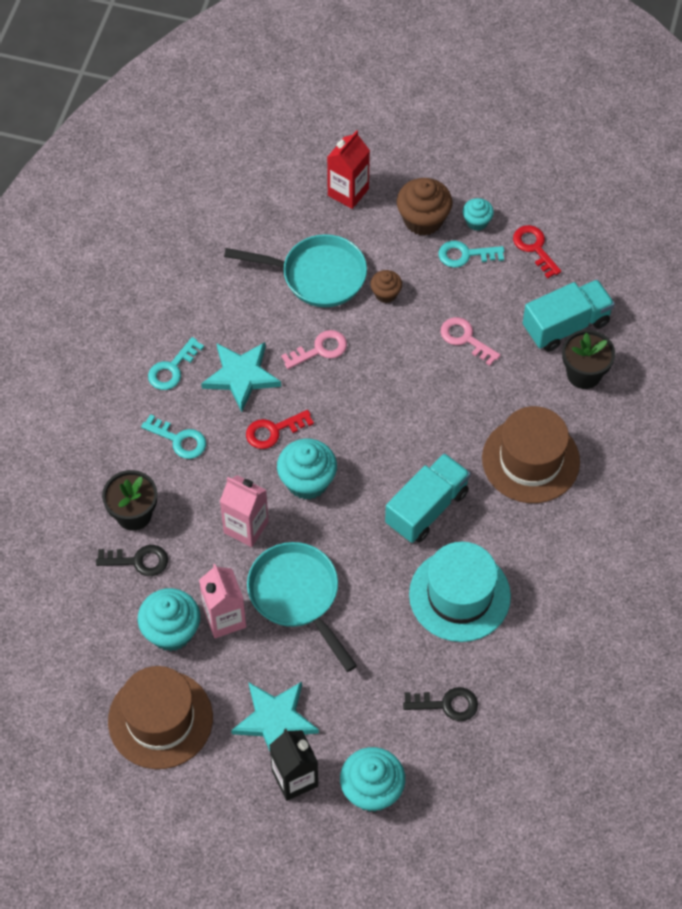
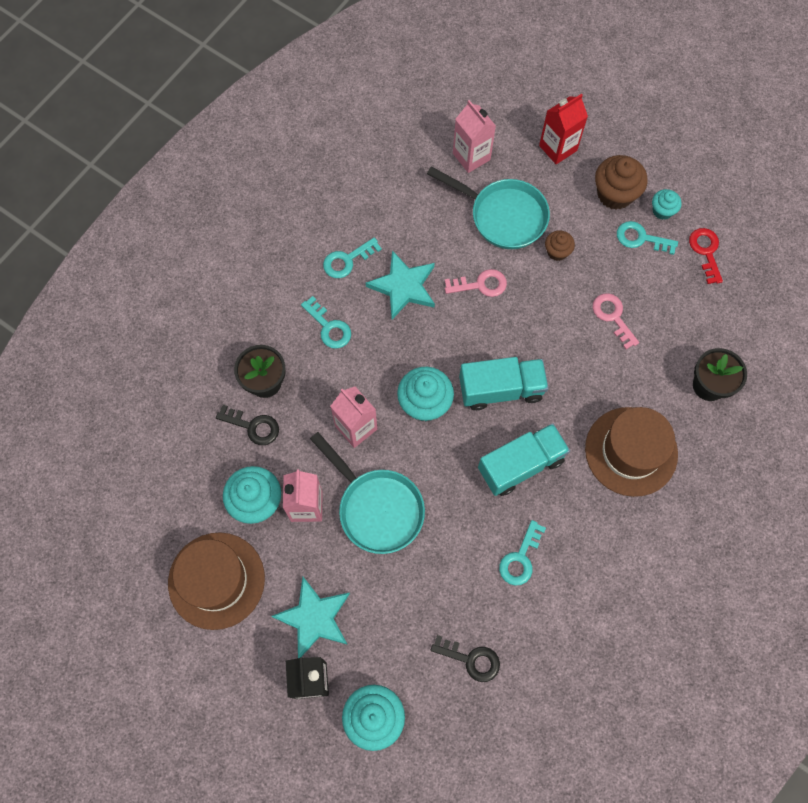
camera: 20 degrees right, 10 degrees up
red key [246,410,314,449] -> none
turquoise pan [247,542,357,672] -> turquoise pan turned 150 degrees clockwise [310,432,425,554]
turquoise hat [409,542,511,642] -> turquoise key [499,520,546,586]
turquoise truck [523,280,615,352] -> turquoise truck moved to [459,357,549,410]
none -> pink carton [453,100,496,173]

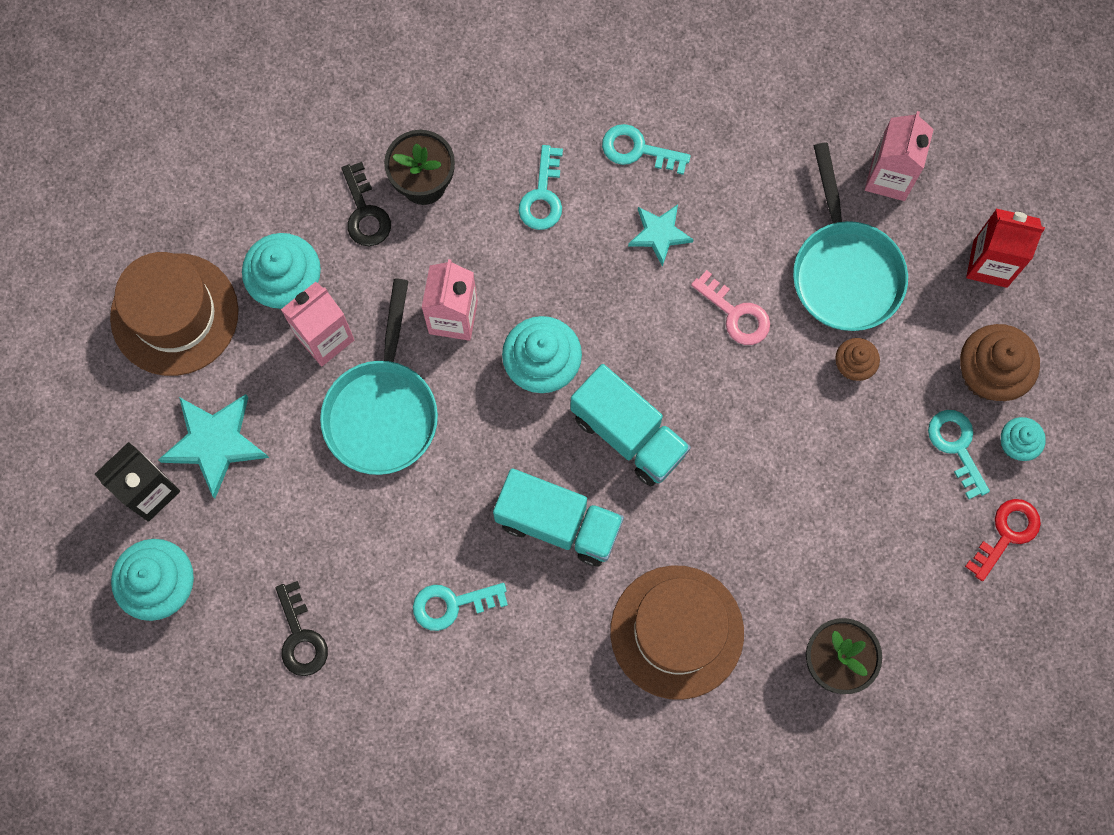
camera: 50 degrees right, 5 degrees up
turquoise star [366,250,435,319] -> turquoise star [628,205,694,267], size x0.62
pink key [593,293,639,349] -> none

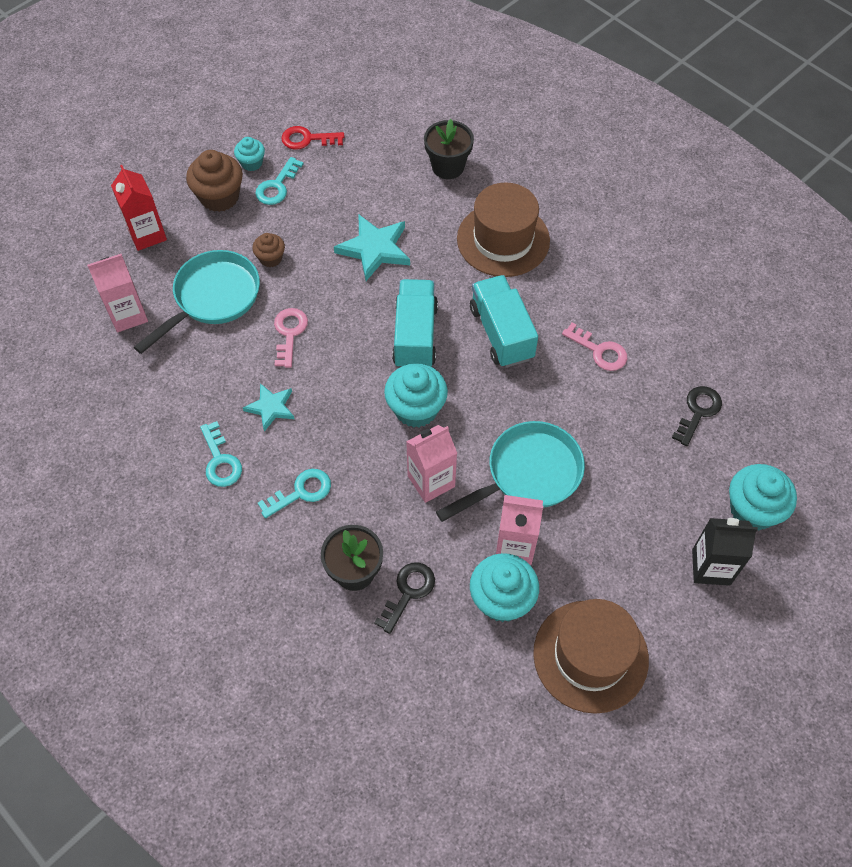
camera: 130 degrees left, 15 degrees down
turquoise star [158,394,269,498] -> turquoise star moved to [334,215,410,281]
turquoise key [413,583,508,631] -> pink key [562,323,627,371]

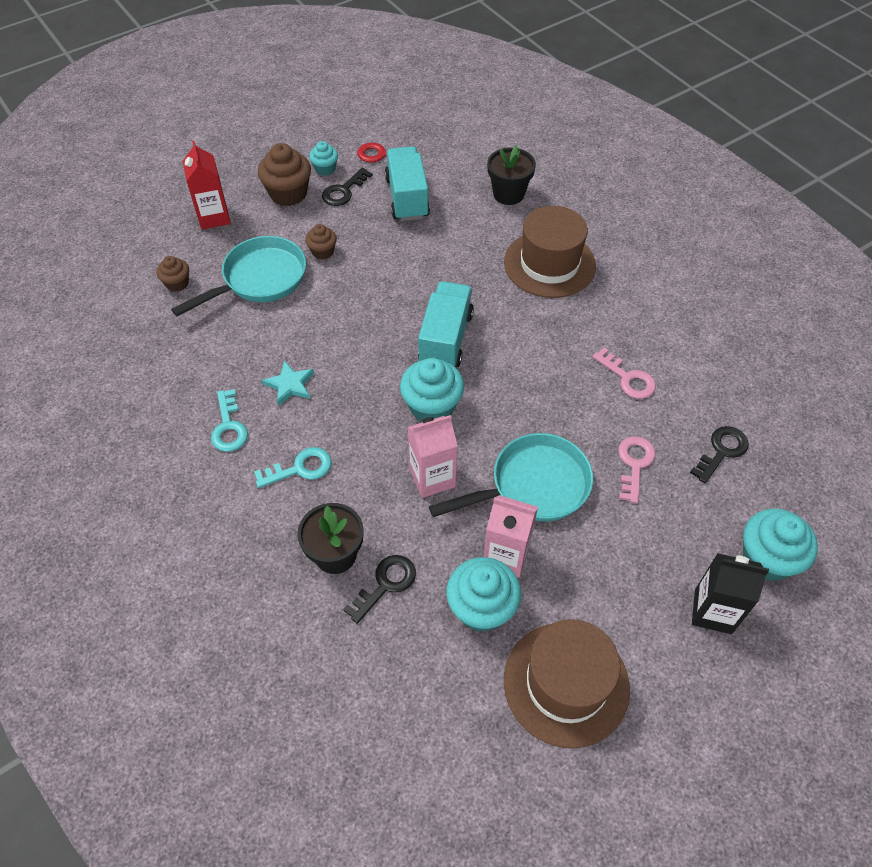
camera: 10 degrees right, 5 degrees down
pink carton [87,254,148,332] -> brown cupcake [157,256,189,292]
turquoise key [255,157,304,205] -> black key [322,168,373,206]
pink key [274,308,308,368] -> pink key moved to [618,436,656,503]
turquoise star [334,215,410,281] -> none
turquoise truck [470,275,538,368] -> turquoise truck moved to [385,146,430,221]

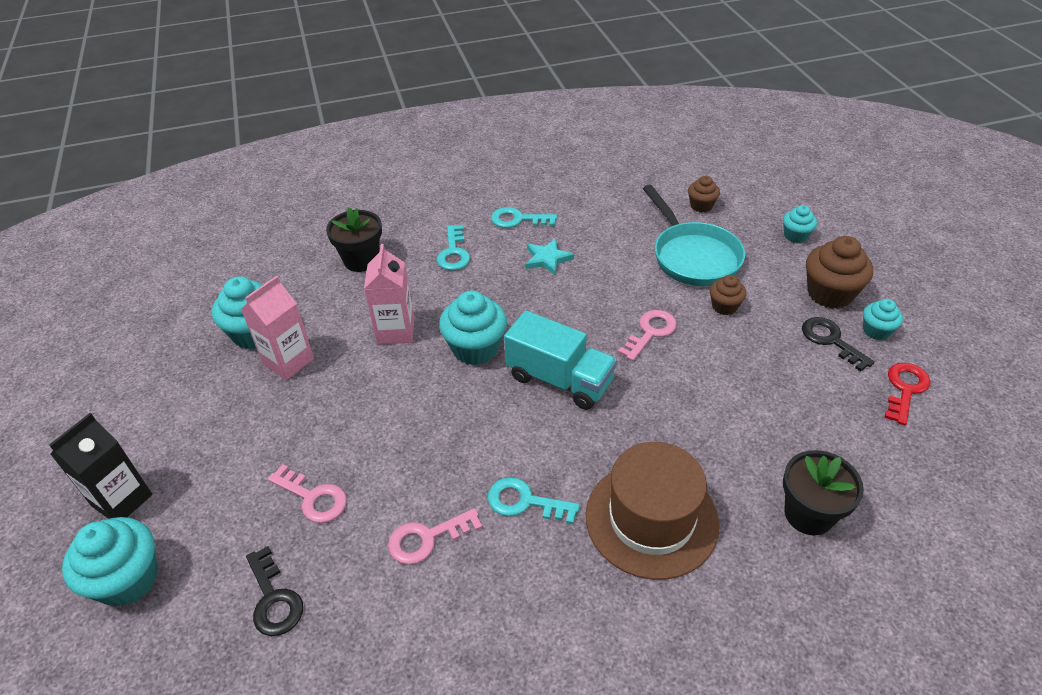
camera: 110 degrees right, 10 degrees down
red carton [183,141,231,230] -> turquoise cupcake [783,205,817,243]
black key [343,555,416,624] -> none
turquoise truck [385,146,430,221] -> none
turquoise pan [429,433,593,521] -> none
brown hat [504,619,630,749] -> none
none -> turquoise key [488,477,580,524]
none -> pink key [618,310,677,361]

